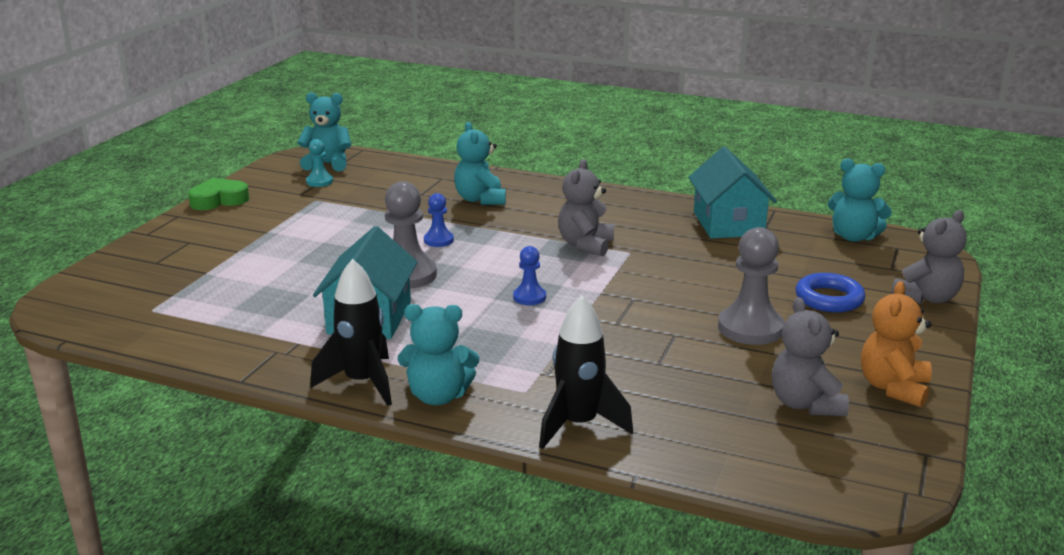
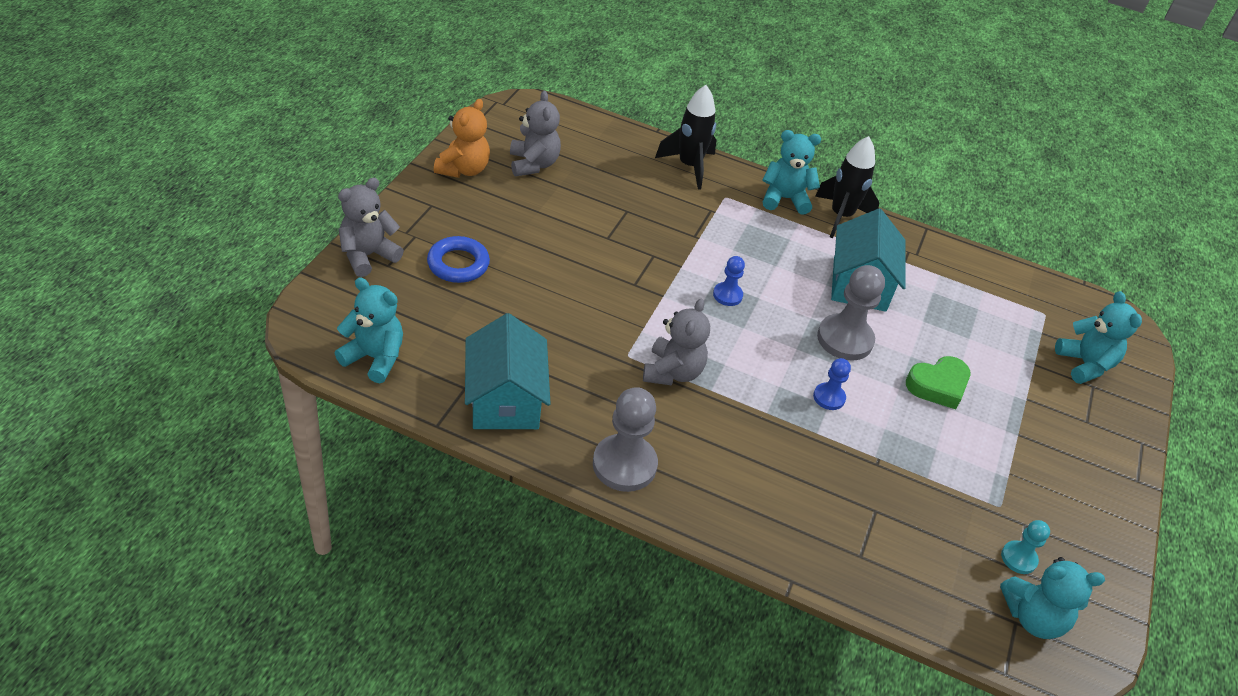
camera: 175 degrees right, 20 degrees up
green heart [188,178,249,210] -> green heart moved to [906,356,970,409]
turquoise teddy bear [454,122,506,205] -> turquoise teddy bear moved to [1055,291,1142,384]
grey pawn [718,227,784,345] -> grey pawn moved to [593,387,658,492]

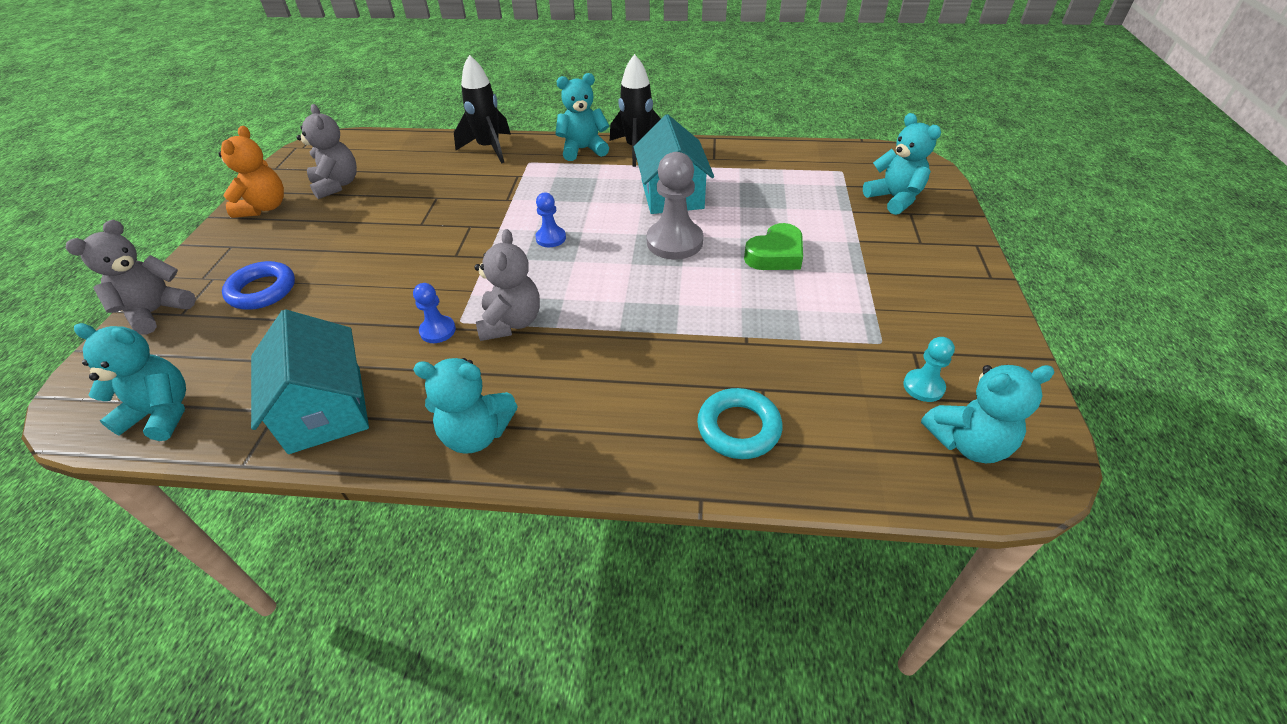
camera: 10 degrees left, 0 degrees up
grey pawn [593,387,658,492] -> turquoise teddy bear [413,358,518,454]
blue pawn [813,358,851,410] -> blue pawn moved to [413,283,456,343]
none -> turquoise ring [697,388,782,459]

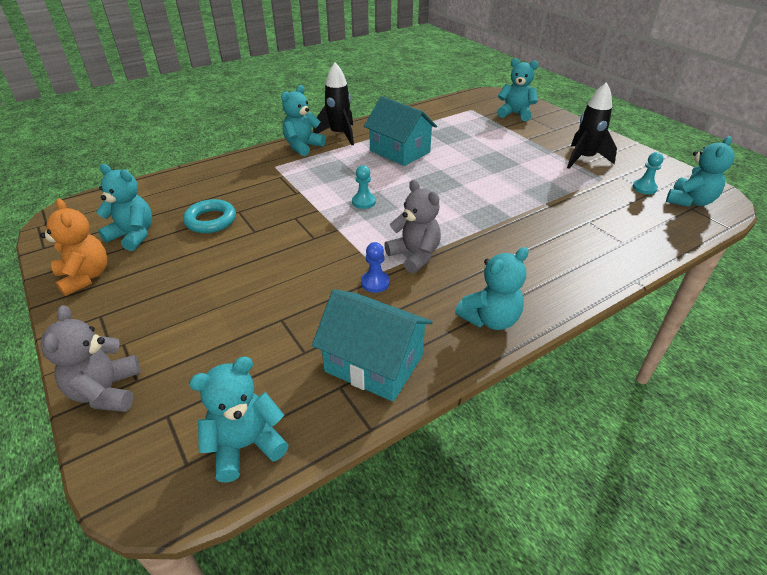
camera: 40 degrees left, 5 degrees down
blue ring [222,261,295,310] -> none
grey teddy bear [296,104,357,199] -> turquoise teddy bear [96,164,152,251]
black rocket [454,55,511,163] -> black rocket moved to [567,82,617,169]
blue pawn [535,193,566,247] -> turquoise pawn [352,165,376,209]
grey pawn [647,152,703,260] -> none
turquoise ring [697,388,782,459] -> turquoise ring moved to [183,199,236,233]
green heart [744,223,803,270] -> none

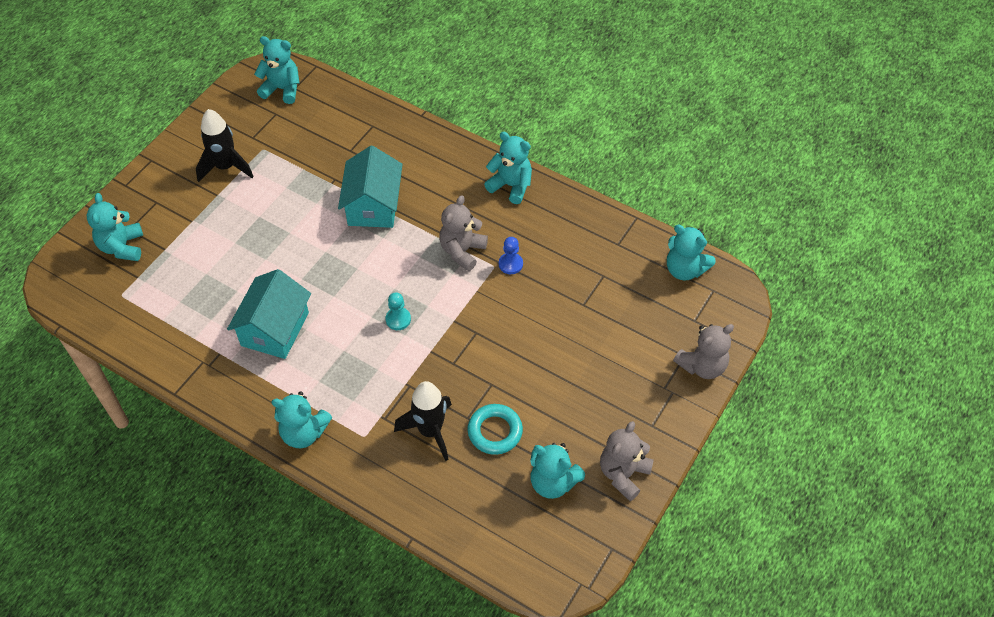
camera: 115 degrees left, 15 degrees up
orange teddy bear [40,199,107,296] -> grey teddy bear [600,421,654,501]
turquoise teddy bear [96,164,152,251] -> turquoise teddy bear turned 60 degrees counterclockwise [530,443,585,499]
turquoise house [312,289,433,402] -> turquoise house moved to [338,146,403,228]
black rocket [313,62,354,145] -> black rocket moved to [394,381,452,461]
turquoise pawn [632,152,664,194] -> none

